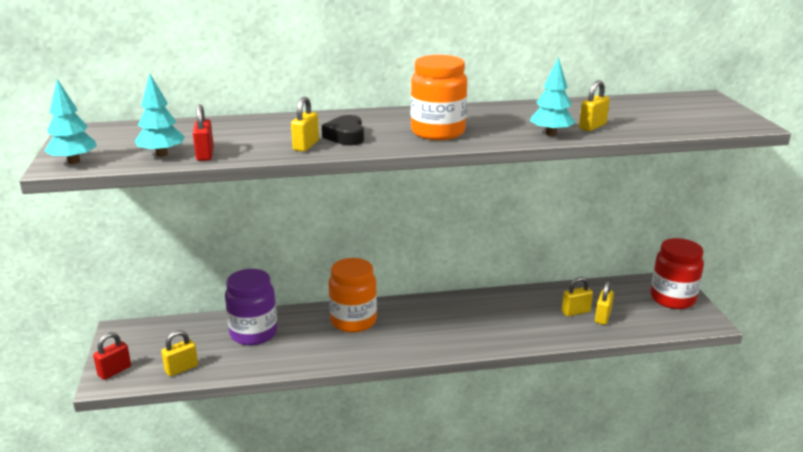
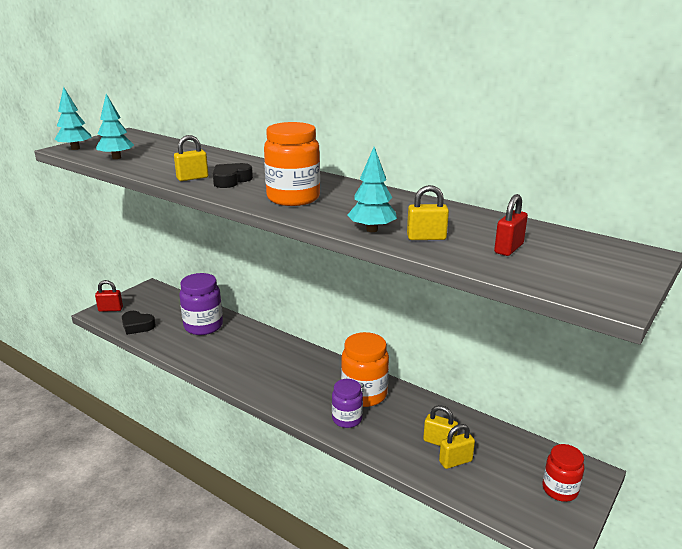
camera: 45 degrees right, 0 degrees up
yellow padlock [161,330,198,376] -> black heart [122,311,156,335]
red padlock [193,104,214,161] -> red padlock moved to [494,194,528,256]
orange jar [329,258,377,333] -> orange jar moved to [341,332,389,407]
red jar [651,238,704,309] -> red jar [543,444,584,502], size x0.63
none -> purple jar [332,379,363,428]

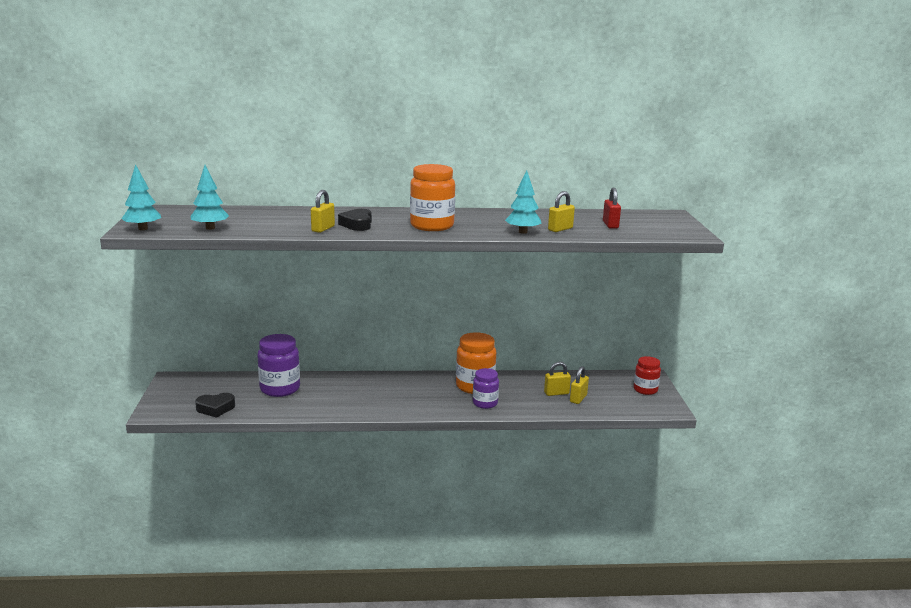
camera: 40 degrees left, 5 degrees down
red padlock [95,280,123,312] -> none

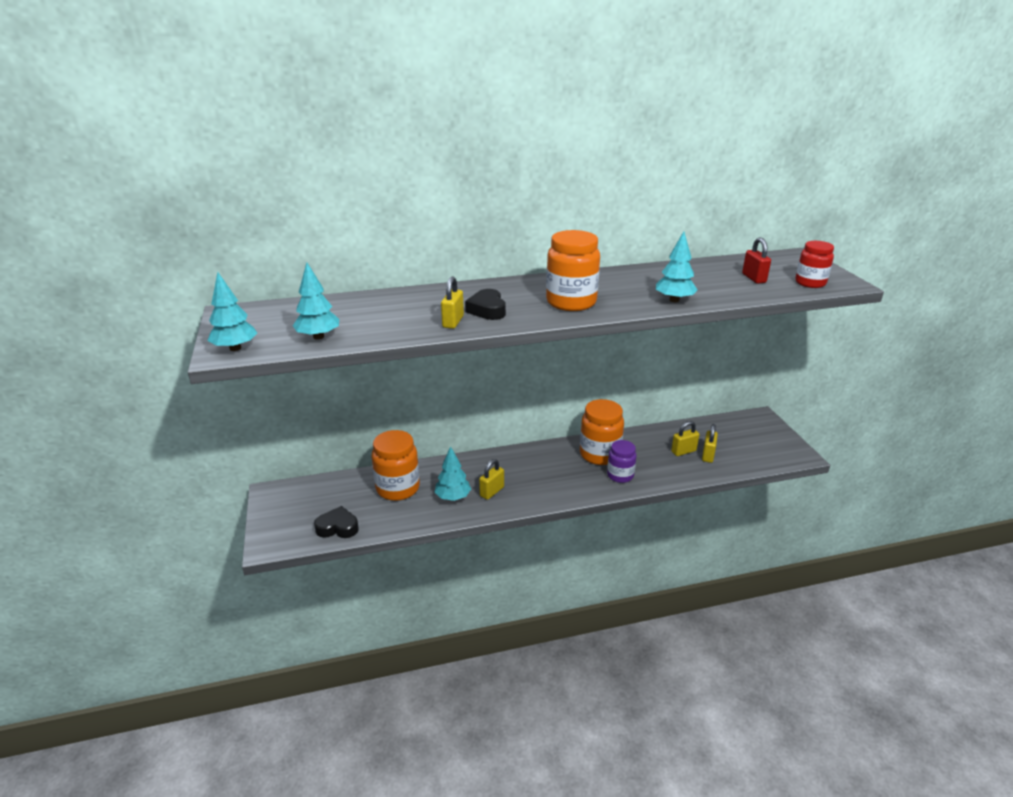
camera: 10 degrees left, 10 degrees up
black heart [195,393,235,418] -> black heart turned 150 degrees counterclockwise [314,506,359,538]
purple jar [257,334,300,397] -> orange jar [372,430,420,501]
yellow padlock [548,191,575,232] -> yellow padlock moved to [479,459,504,500]
red jar [634,356,661,395] -> red jar moved to [795,241,834,288]
none -> turquoise tree [435,446,471,501]

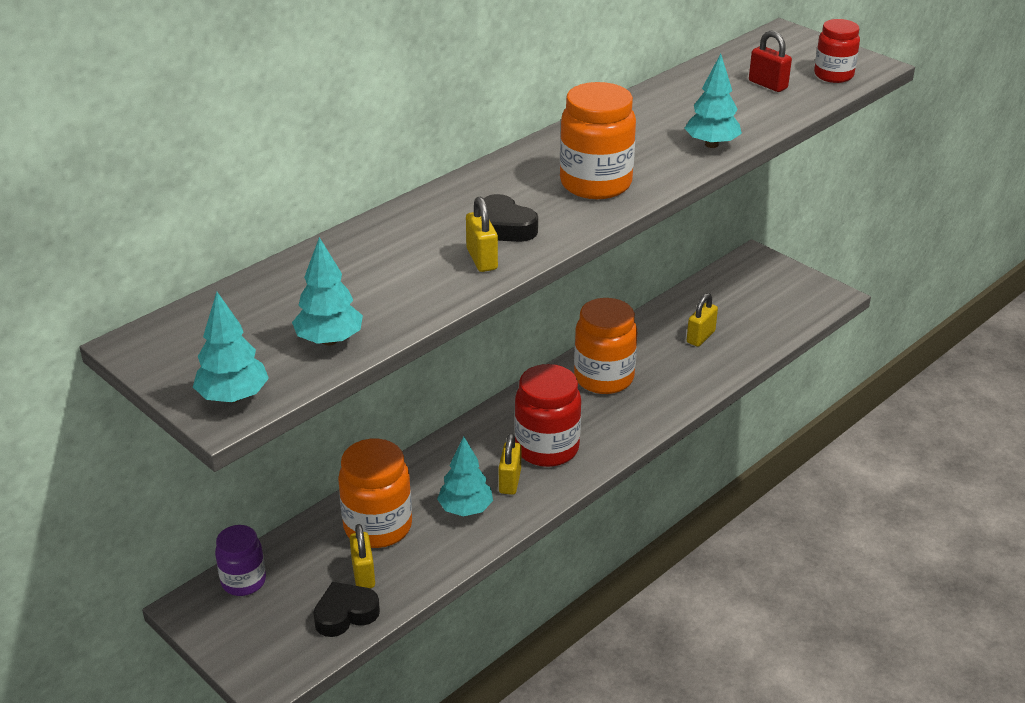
camera: 30 degrees left, 5 degrees up
purple jar [607,440,636,483] -> purple jar moved to [215,525,266,596]
yellow padlock [702,424,718,463] -> yellow padlock moved to [350,524,375,588]
none -> red jar [515,364,581,467]

